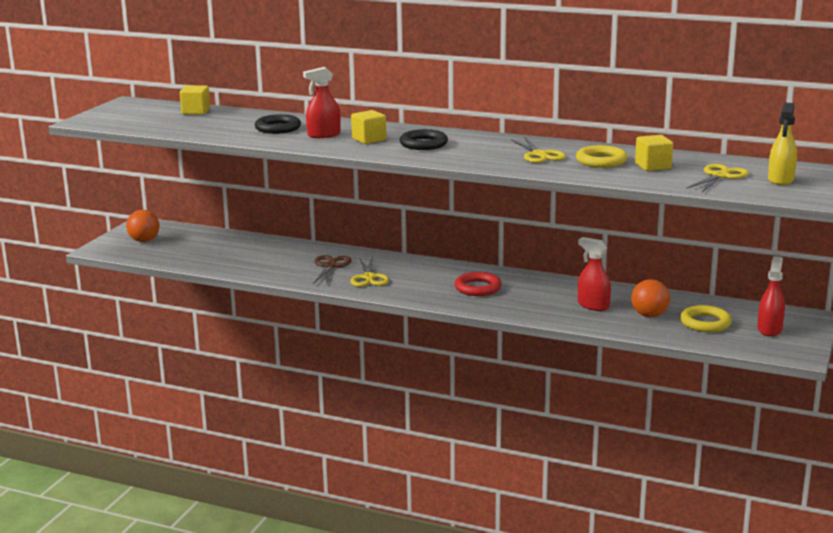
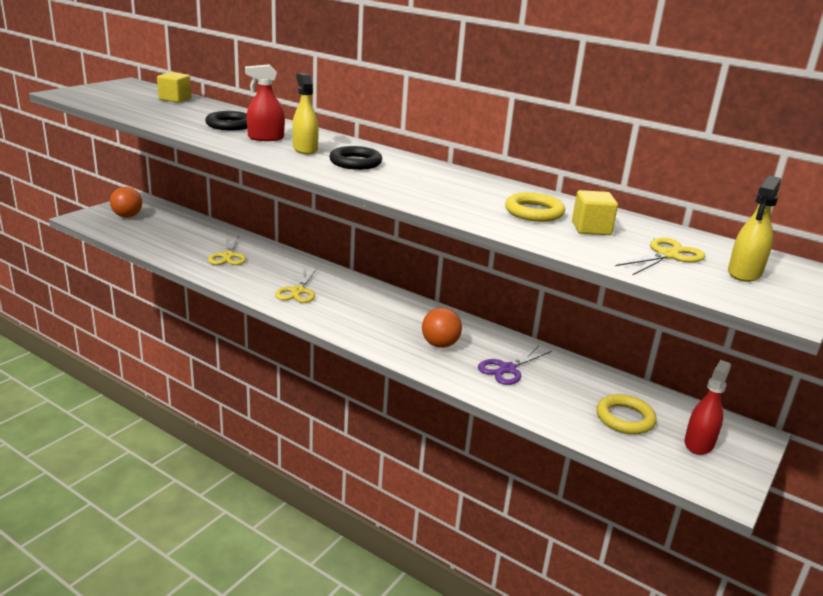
camera: 10 degrees right, 5 degrees up
brown scissors [313,255,352,284] -> none
yellow cube [351,110,386,144] -> yellow spray bottle [292,73,319,154]
red ring [455,272,502,296] -> none
yellow scissors [511,137,566,163] -> yellow scissors moved to [208,236,246,265]
red spray bottle [578,237,611,311] -> purple scissors [478,346,552,385]
orange ball [631,279,670,317] -> orange ball moved to [422,308,462,348]

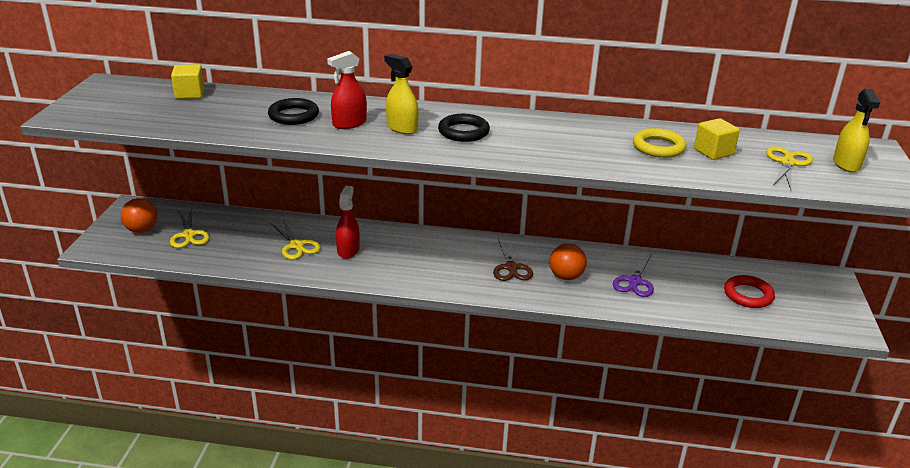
camera: 25 degrees left, 5 degrees up
yellow scissors [275,269,317,303] -> yellow scissors moved to [170,209,210,248]
yellow ring [596,394,657,434] -> red ring [724,275,775,308]
red spray bottle [684,360,731,455] -> red spray bottle moved to [336,186,360,259]
none -> brown scissors [493,237,533,281]

